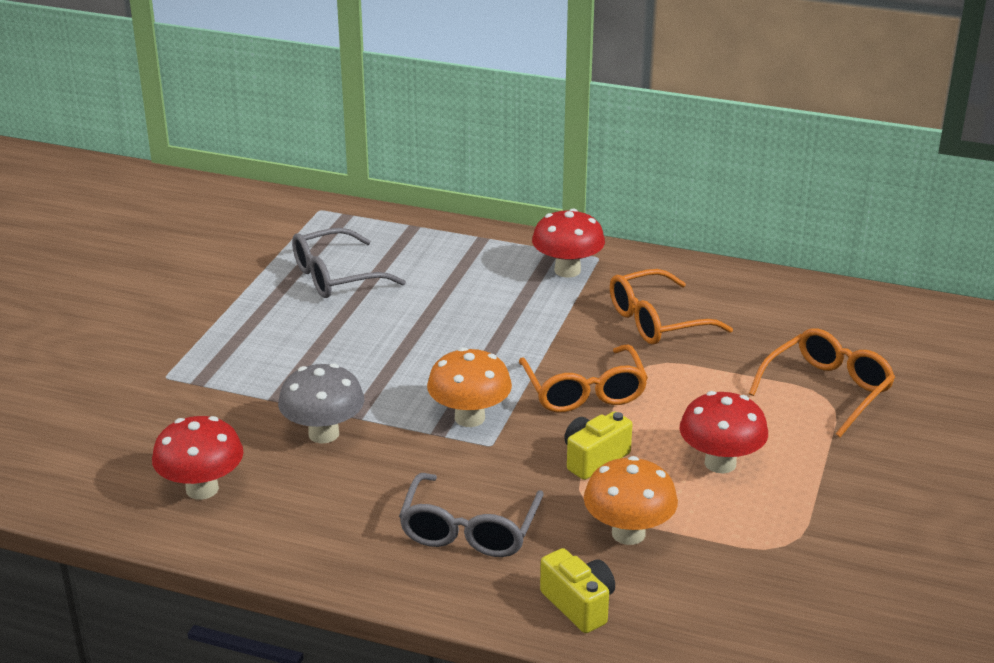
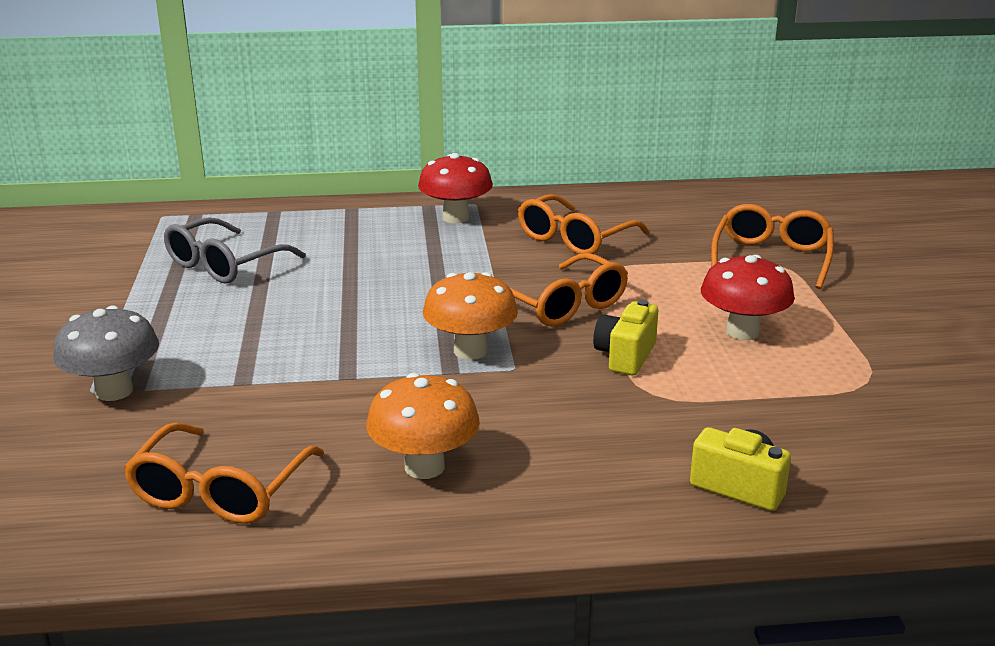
camera: 25 degrees left, 5 degrees down
red mushroom [152,416,244,500] -> orange glasses [123,422,324,524]
grey mushroom [278,363,364,443] -> grey mushroom moved to [53,305,159,401]
grey glasses [399,473,544,557] -> none
orange mushroom [584,456,678,545] -> orange mushroom moved to [366,373,480,479]

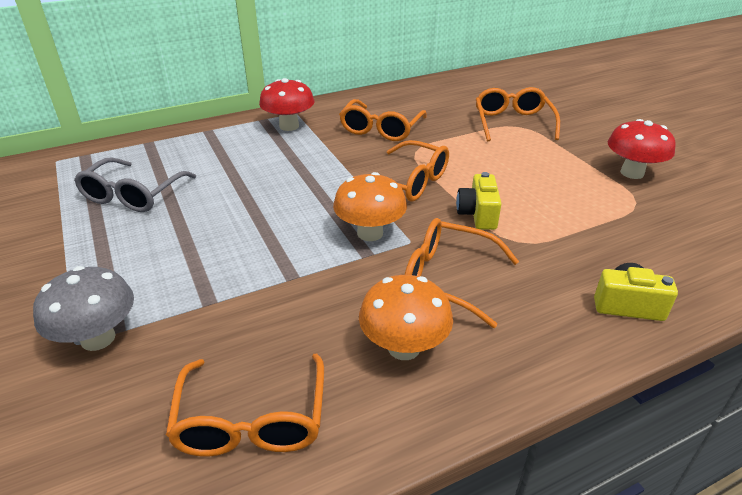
camera: 20 degrees left, 10 degrees up
red mushroom [701,255,795,340] -> red mushroom moved to [608,119,676,179]
none -> orange glasses [405,218,519,328]

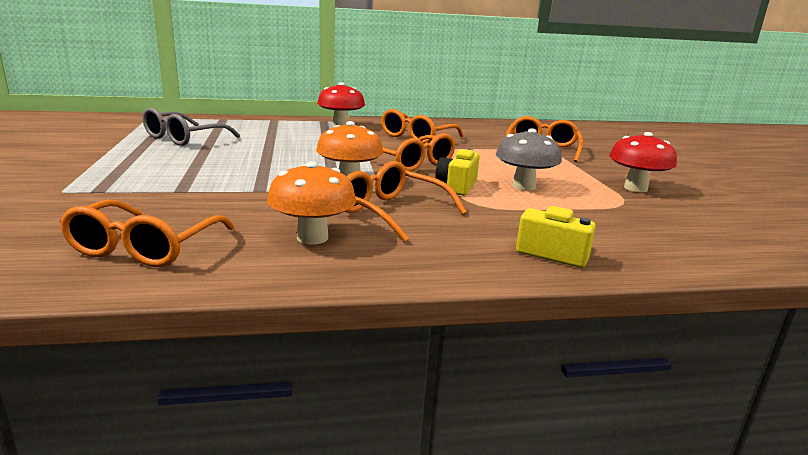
camera: 15 degrees right, 15 degrees down
grey mushroom [33,266,134,351] -> grey mushroom moved to [496,128,562,191]

